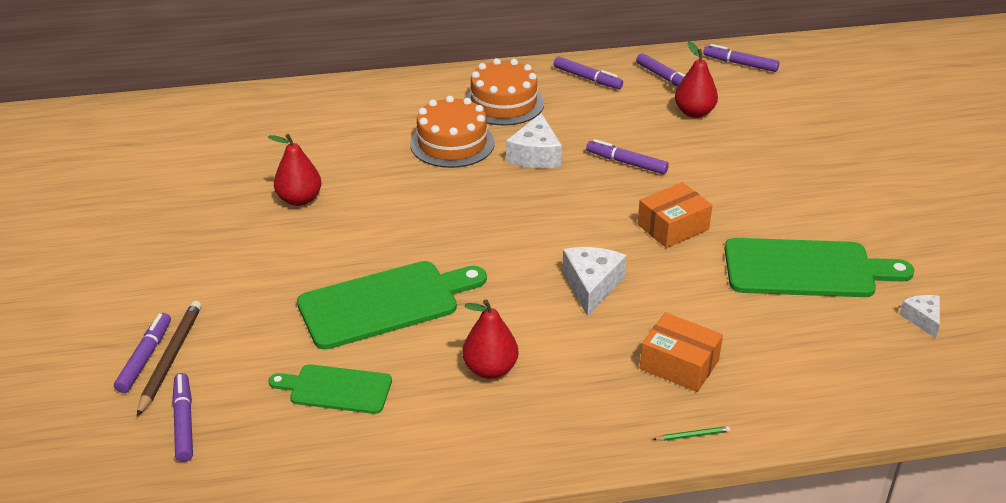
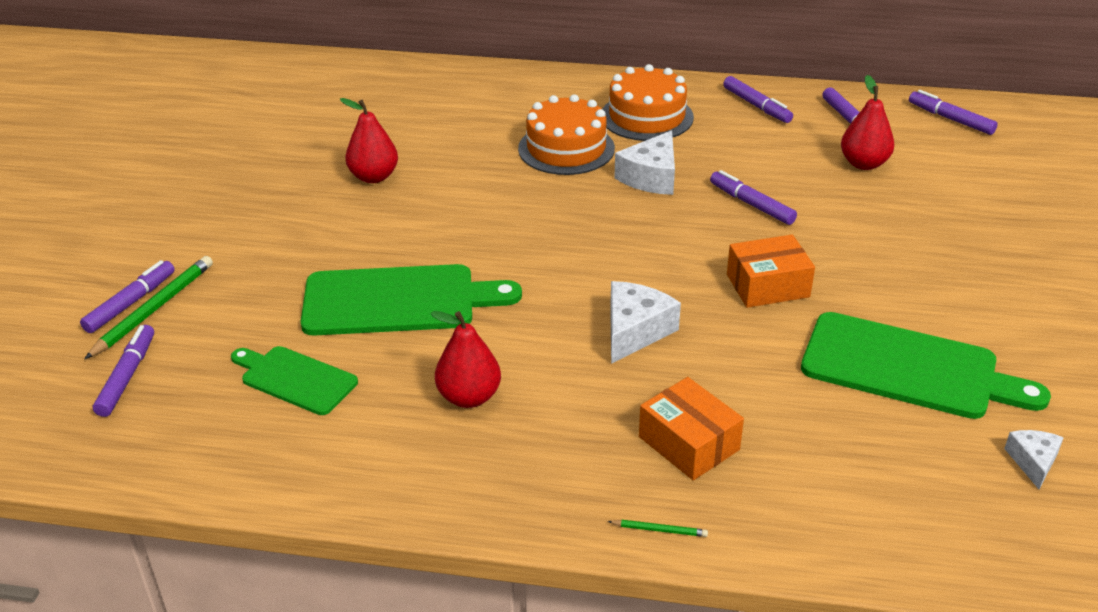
camera: 20 degrees right, 0 degrees up
brown pencil [137,301,202,416] -> green pencil [84,256,213,359]

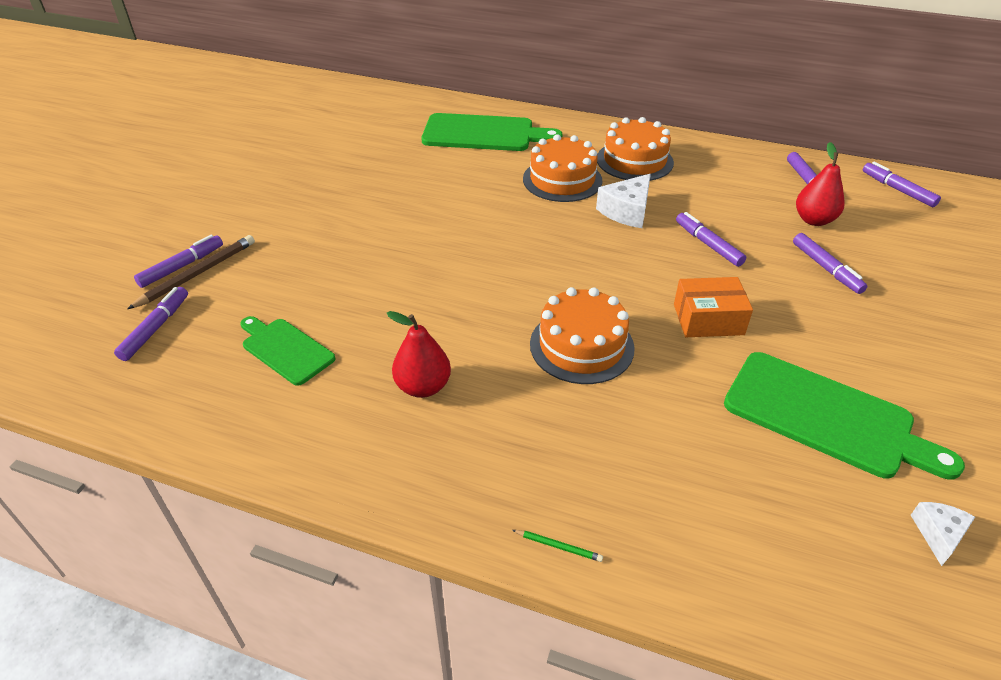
camera: 10 degrees right, 5 degrees up
green pencil [84,256,213,359] -> brown pencil [127,235,255,309]
green cutting board [301,264,522,336] -> green cutting board moved to [421,113,563,151]
red pear [340,98,398,183] -> none
white cheese [610,281,681,364] -> orange cake [530,287,635,384]
orange box [639,377,744,480] -> none
purple marker [723,76,793,123] -> purple marker moved to [793,233,867,294]

